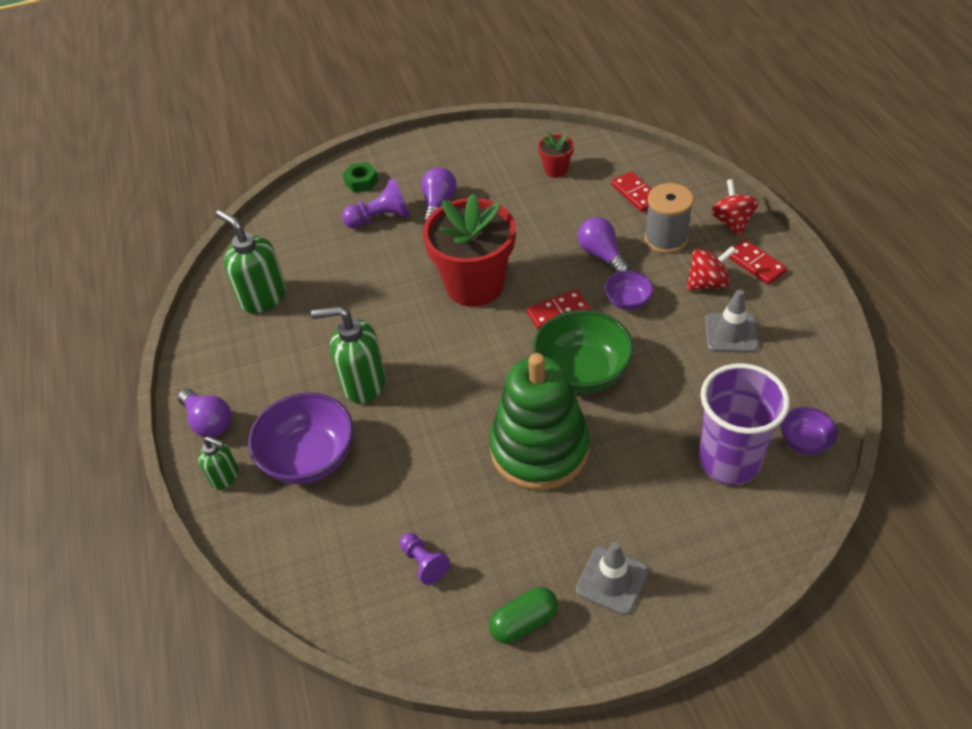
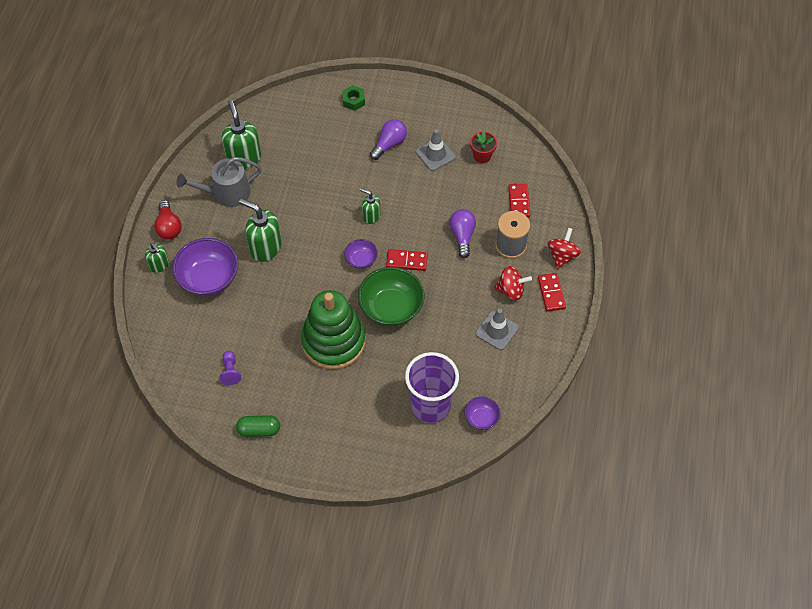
camera: 25 degrees right, 10 degrees up
purple light bulb [178,389,232,438] -> red light bulb [154,200,182,240]
purple pawn [342,178,410,228] -> none
red flower pot [423,193,516,307] -> green soap dispenser [360,188,381,224]
grey traffic cone [576,542,649,615] -> grey traffic cone moved to [416,129,456,171]
purple bowl [605,271,653,310] -> purple bowl moved to [344,239,378,269]
none -> grey watering can [176,157,262,207]

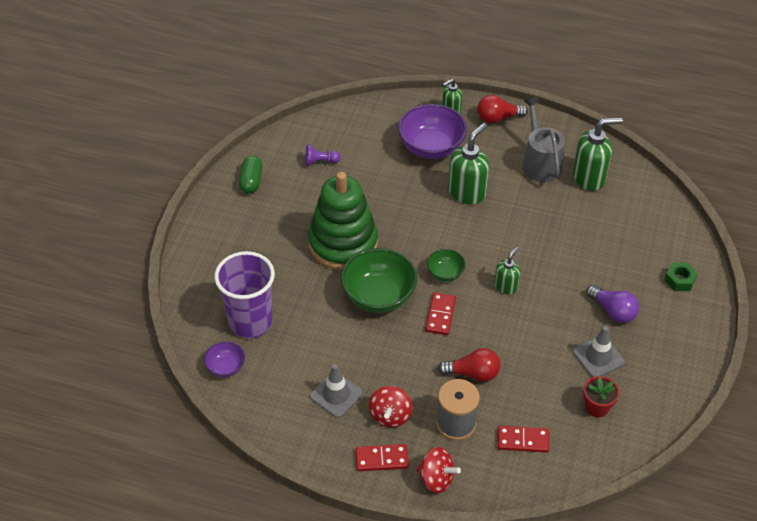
camera: 95 degrees right, 10 degrees down
purple bowl [344,239,378,269] -> green bowl [427,249,466,282]
purple light bulb [449,209,476,258] -> red light bulb [438,348,501,382]

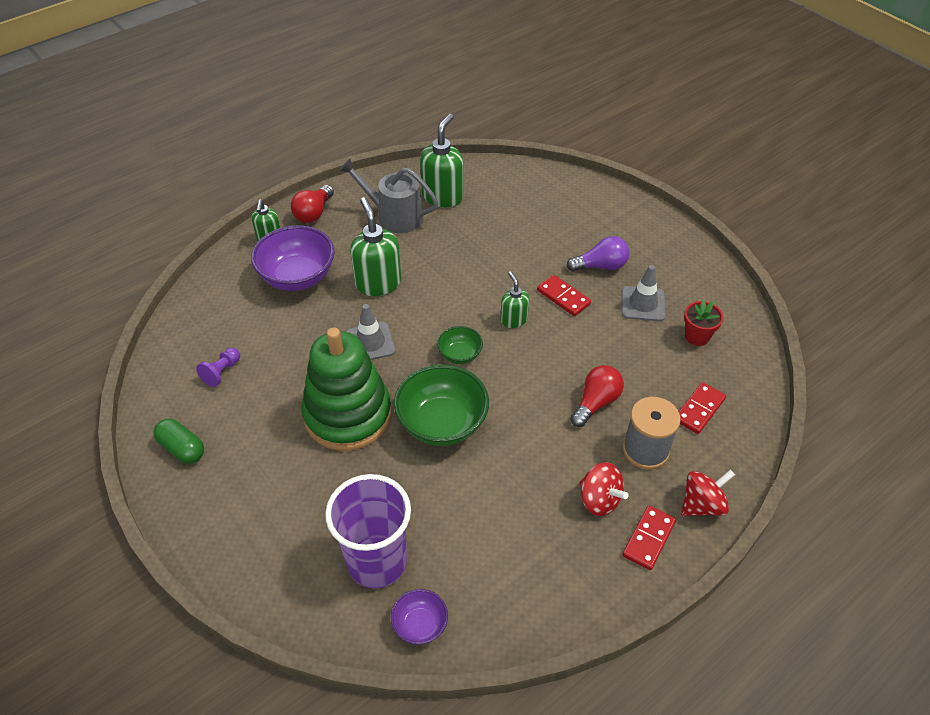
camera: 55 degrees left, 0 degrees up
grey traffic cone [310,364,363,418] -> grey traffic cone moved to [346,304,396,360]
red domino [426,292,456,335] -> red domino moved to [537,275,591,316]
green nut [664,262,698,291] -> none

